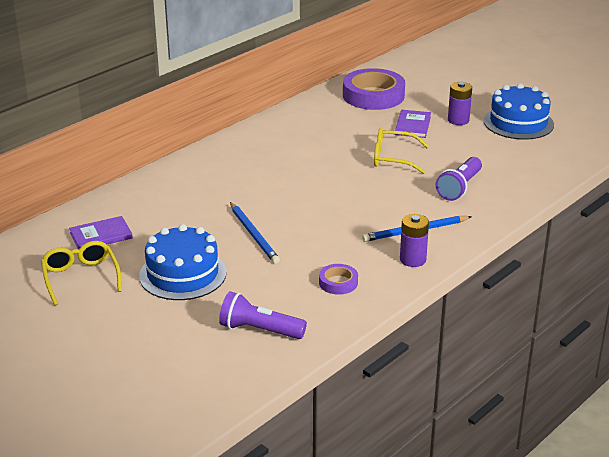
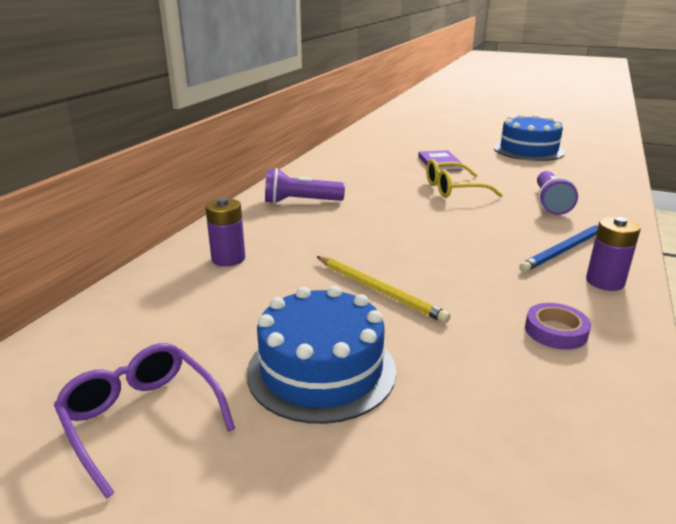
camera: 20 degrees left, 5 degrees down
yellow glasses [41,241,122,306] -> purple glasses [54,343,235,499]
purple book [69,216,133,249] -> none
purple flashlight [219,292,307,339] -> purple flashlight moved to [265,168,345,204]
blue pencil [230,202,280,264] -> yellow pencil [316,256,451,323]
purple tape [343,68,405,110] -> none
purple battery [448,82,472,125] -> purple battery moved to [205,198,245,266]

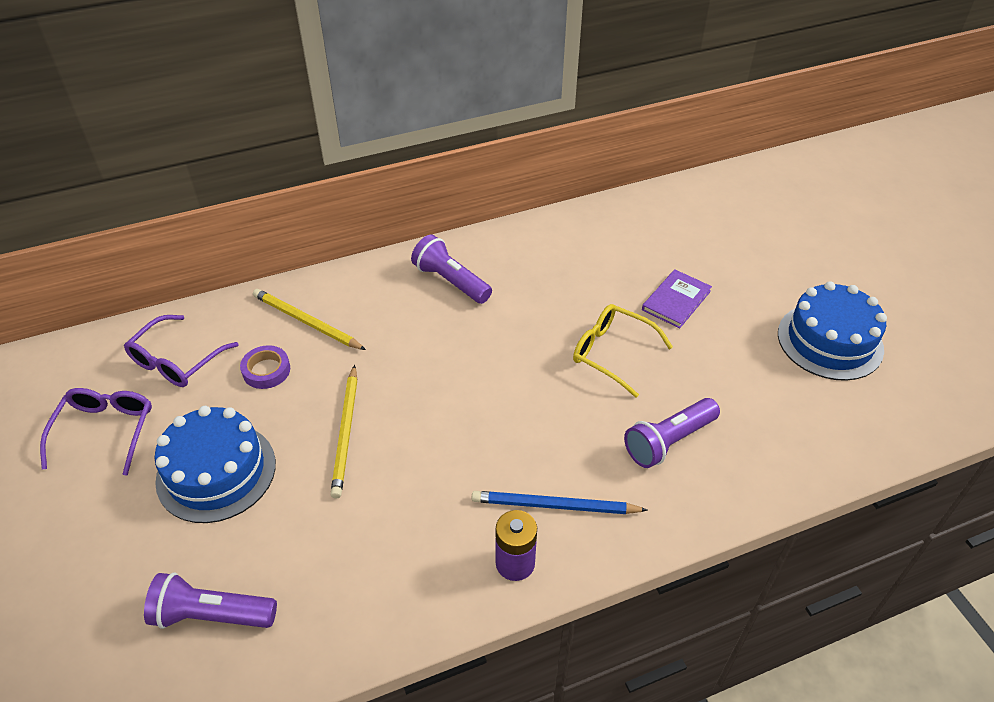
camera: 45 degrees right, 20 degrees up
purple battery [205,198,245,266] -> yellow pencil [253,289,366,350]
purple tape [525,303,591,350] -> purple tape moved to [240,345,290,389]
none -> purple glasses [124,315,239,387]
none -> purple flashlight [144,572,277,629]

